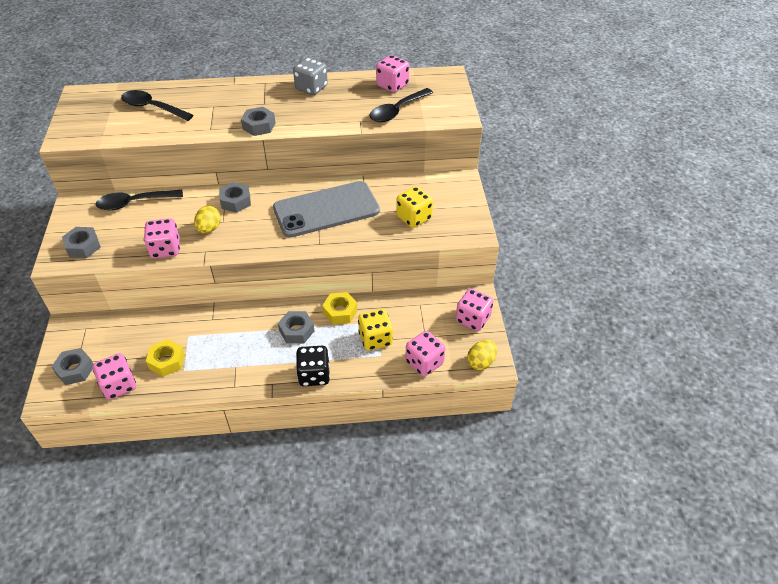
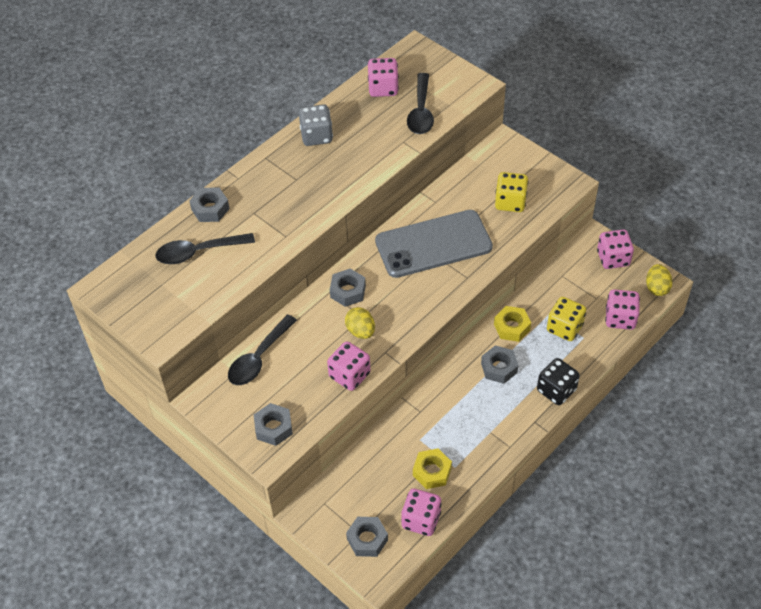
camera: 40 degrees left, 5 degrees up
grey nut [241,107,276,136] -> grey nut moved to [189,187,230,222]
grey phone [273,181,380,237] -> grey phone turned 45 degrees clockwise [375,210,493,278]

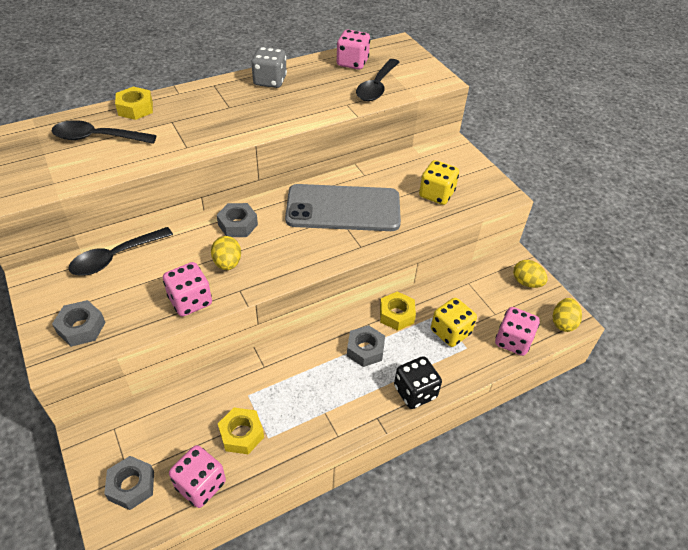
camera: 15 degrees right, 5 degrees down
grey nut [189,187,230,222] -> yellow nut [115,87,153,120]
pink dice [597,229,634,269] -> yellow egg [513,260,547,288]

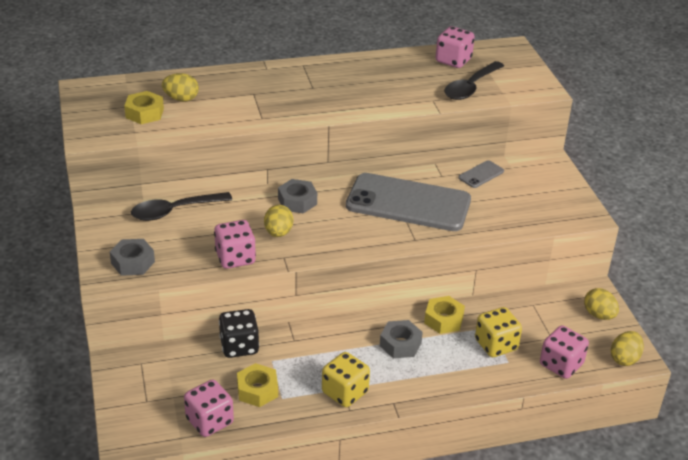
camera: 15 degrees right, 10 degrees down
black spoon [52,120,157,144] -> yellow egg [162,73,199,102]
grey nut [104,456,154,510] -> none
yellow nut [115,87,153,120] -> yellow nut moved to [124,91,164,124]
grey dice [251,47,287,88] -> none
black dice [394,356,442,409] -> black dice moved to [219,309,259,358]
yellow dice [419,160,459,205] -> yellow dice moved to [322,352,370,407]
none -> grey phone [458,160,504,188]

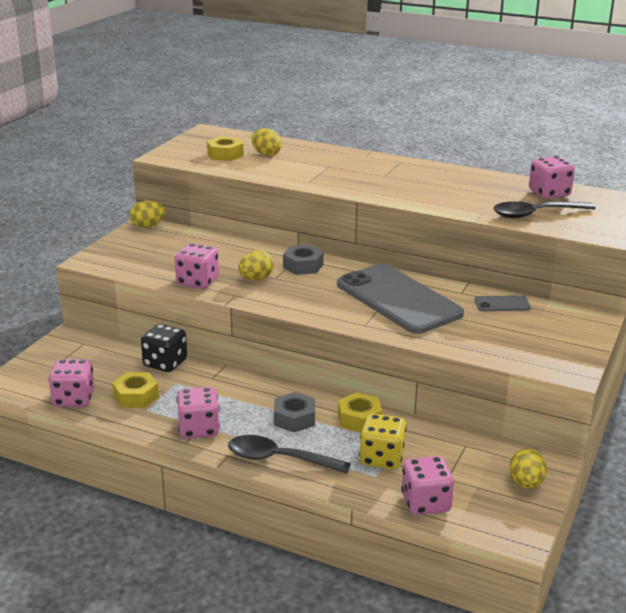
camera: 40 degrees right, 10 degrees down
grey nut [110,239,155,276] -> none
black spoon [131,192,232,221] -> black spoon moved to [228,435,351,474]
yellow dice [322,352,370,407] -> pink dice [177,387,220,439]
yellow egg [611,331,644,366] -> yellow egg moved to [129,201,165,228]

